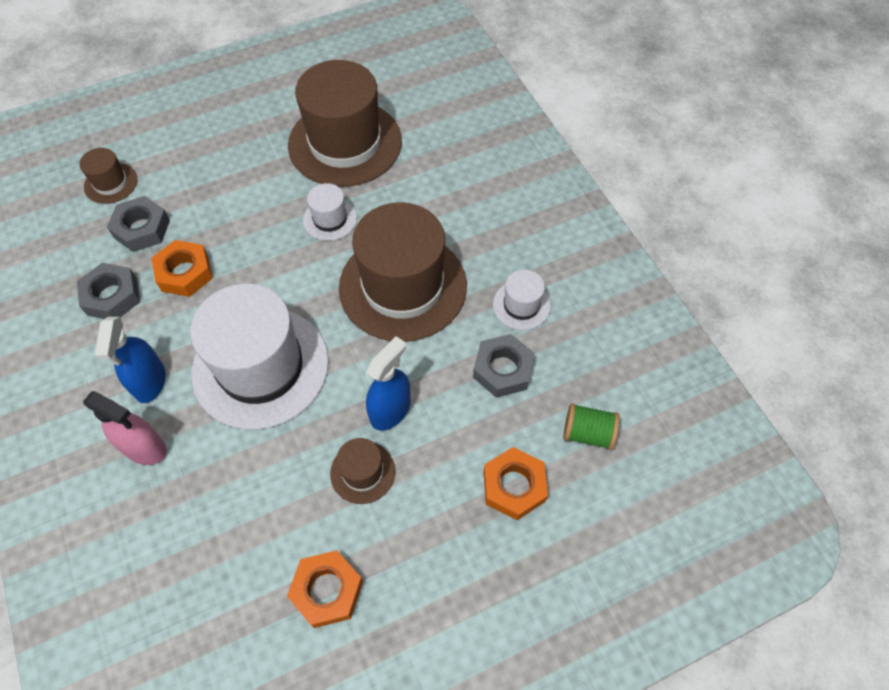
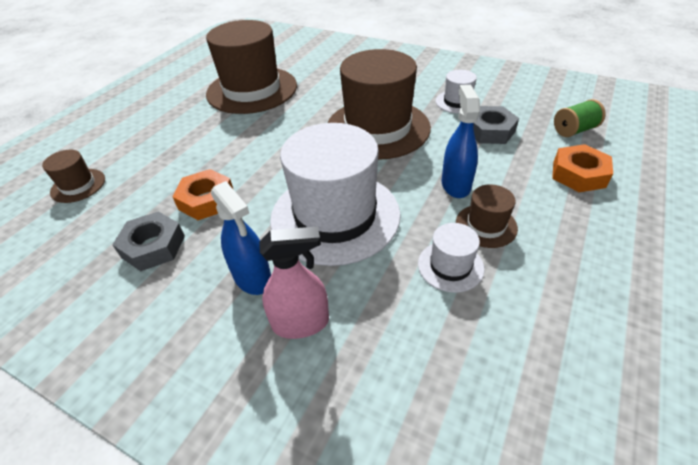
camera: 35 degrees left, 15 degrees down
grey nut [107,196,170,252] -> none
orange nut [287,550,363,628] -> none
white hat [303,183,357,241] -> white hat moved to [418,223,484,293]

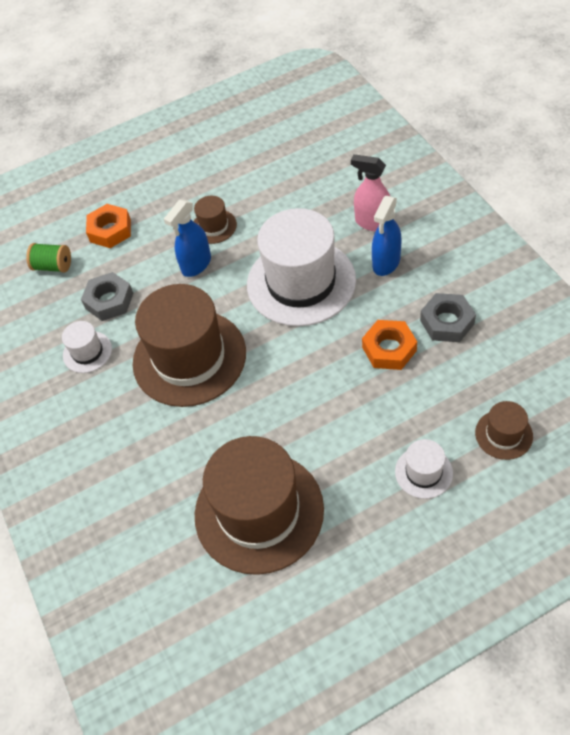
camera: 140 degrees left, 10 degrees up
blue spray bottle [211,181,271,295] -> blue spray bottle turned 150 degrees counterclockwise [372,196,401,276]
white hat [418,223,484,293] -> white hat moved to [395,439,453,499]

